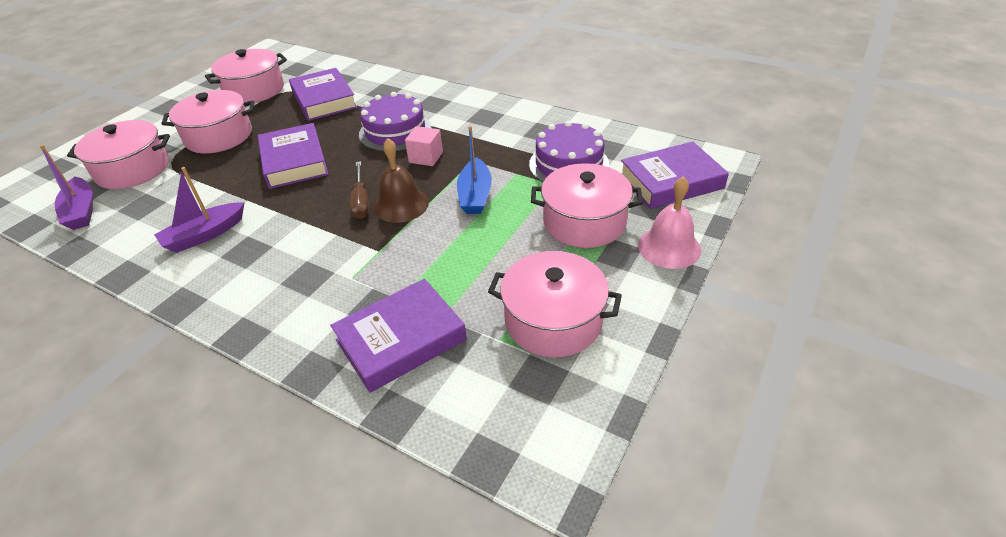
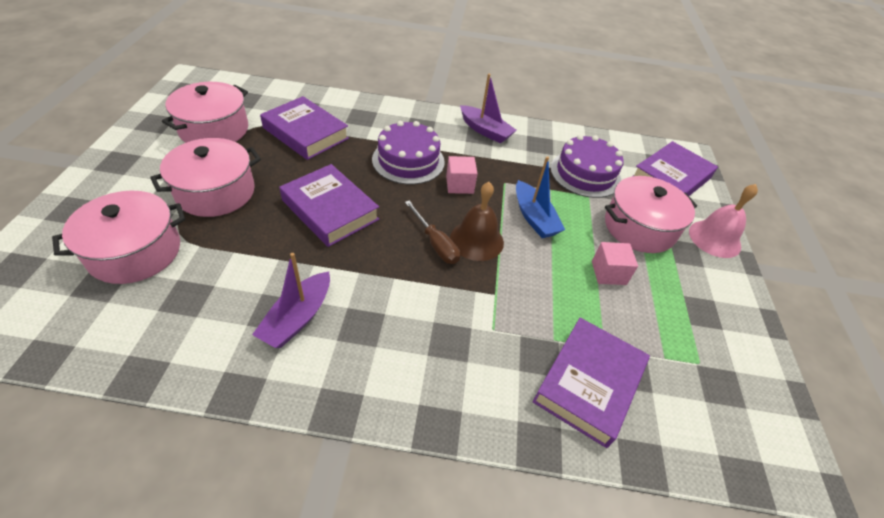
camera: 30 degrees left, 5 degrees up
purple boat [40,145,93,230] -> purple boat moved to [460,74,517,144]
pink pot [488,251,622,357] -> none
none -> pink cube [592,242,638,285]

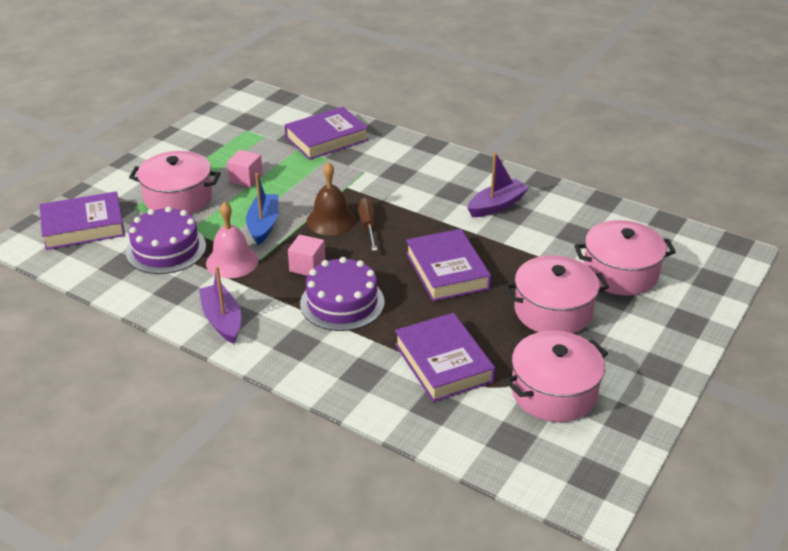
camera: 150 degrees left, 10 degrees down
pink bell [689,184,758,258] -> pink bell moved to [206,202,259,278]

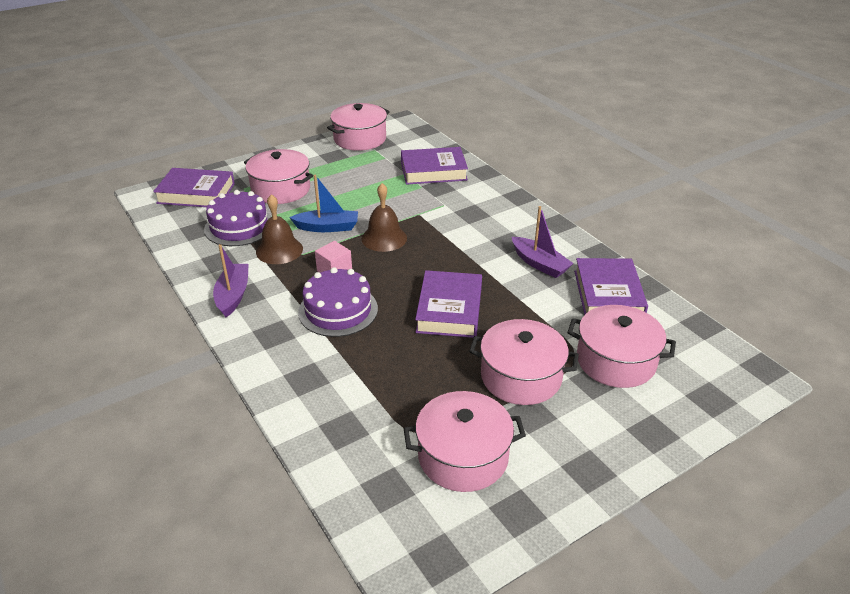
camera: 25 degrees right, 0 degrees up
pink bell [206,202,259,278] -> brown bell [256,194,303,264]
pink cube [227,150,263,188] -> none
blue boat [246,173,279,245] -> blue boat turned 60 degrees clockwise [289,175,358,232]
brown screwdriver [358,197,377,251] -> none
purple book [395,313,495,402] -> purple book moved to [574,258,648,315]
purple boat [467,152,529,217] -> purple boat turned 60 degrees clockwise [512,206,574,278]
none -> pink pot [327,103,390,151]

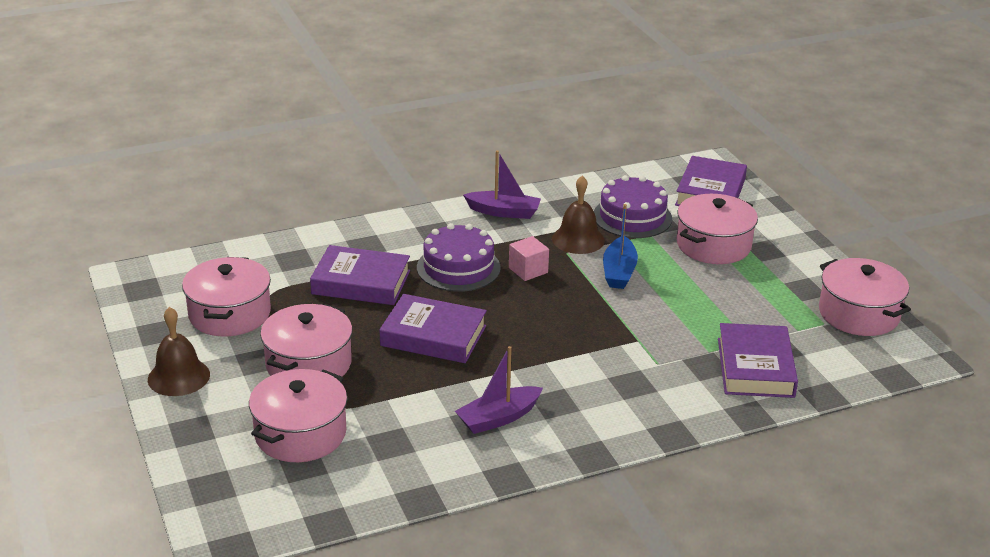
camera: 100 degrees right, 5 degrees down
brown bell [362,183,407,252] -> brown bell moved to [148,307,210,396]
purple book [574,258,648,315] -> purple book moved to [310,245,410,305]

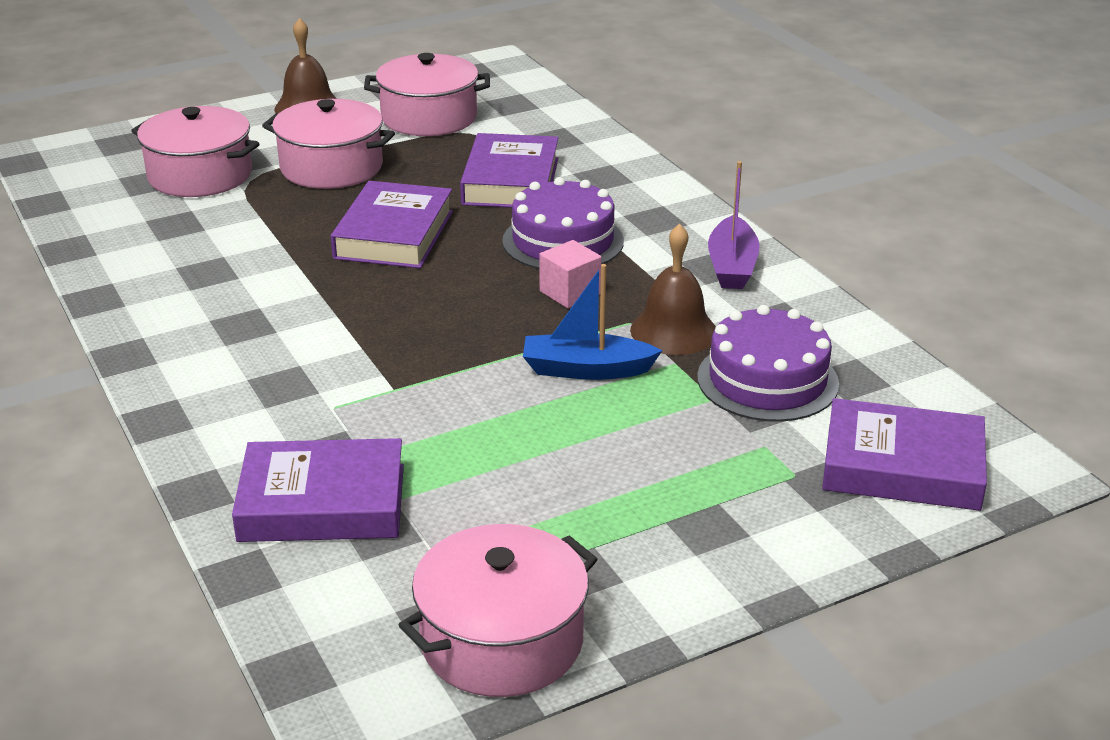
camera: 85 degrees right, 0 degrees up
purple boat [455,346,543,434] -> none
pink pot [677,194,758,264] -> none

